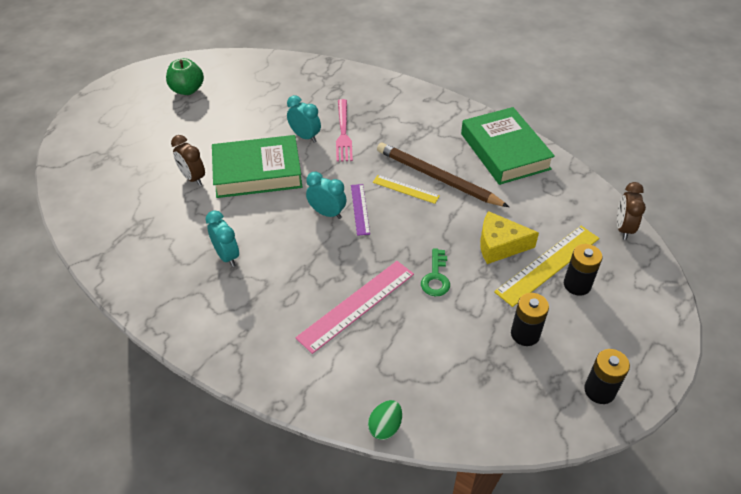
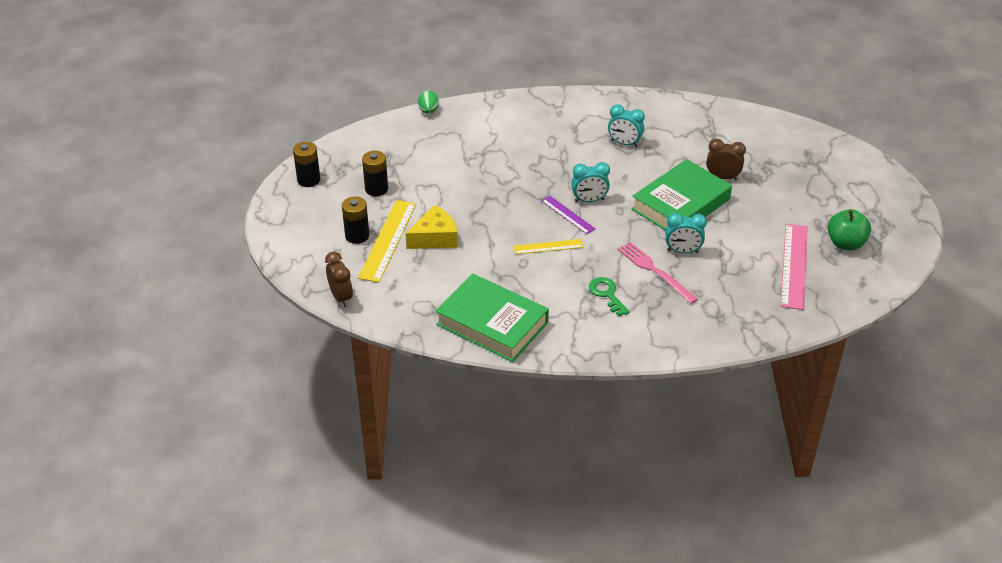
camera: 145 degrees right, 5 degrees down
pink ruler [295,261,414,354] -> pink ruler moved to [781,224,808,310]
brown pencil [377,142,509,207] -> none
green key [421,248,450,297] -> green key moved to [589,277,630,316]

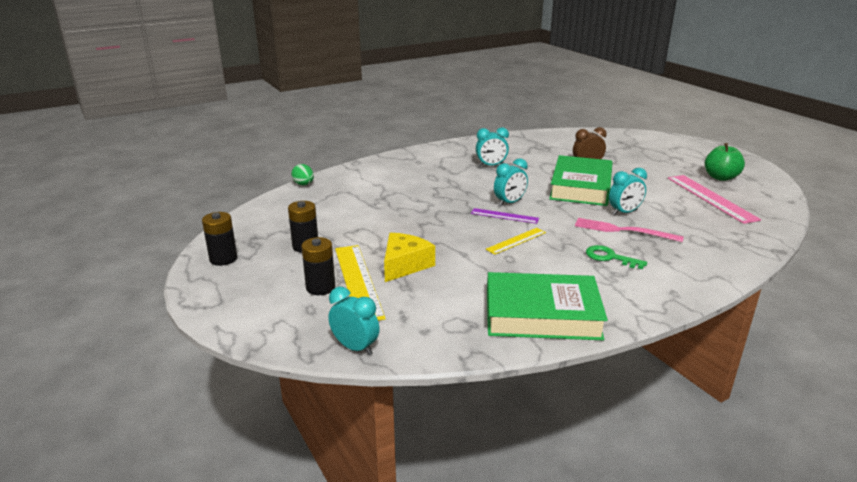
camera: 30 degrees left, 15 degrees down
brown clock [325,252,353,307] -> turquoise clock [328,287,380,355]

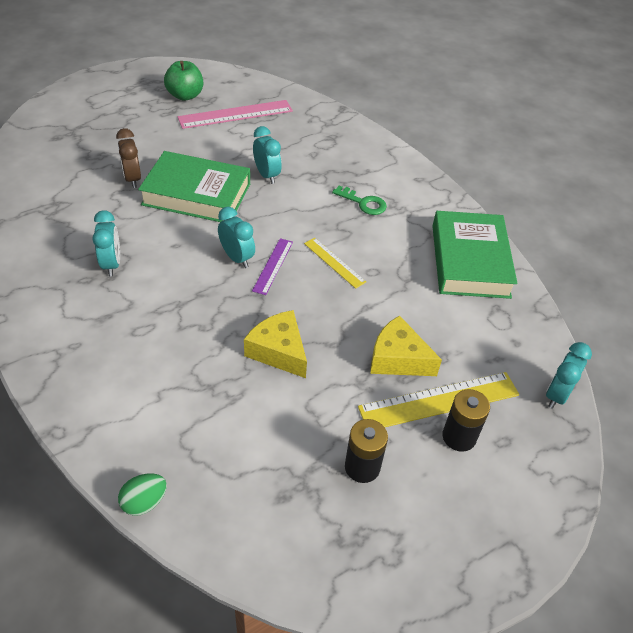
camera: 95 degrees left, 20 degrees up
black battery [202,212,237,266] -> none
pink fork [575,218,684,242] -> none
green key [586,245,647,269] -> green key turned 90 degrees counterclockwise [332,186,387,215]
none -> yellow cheese [244,310,307,378]

